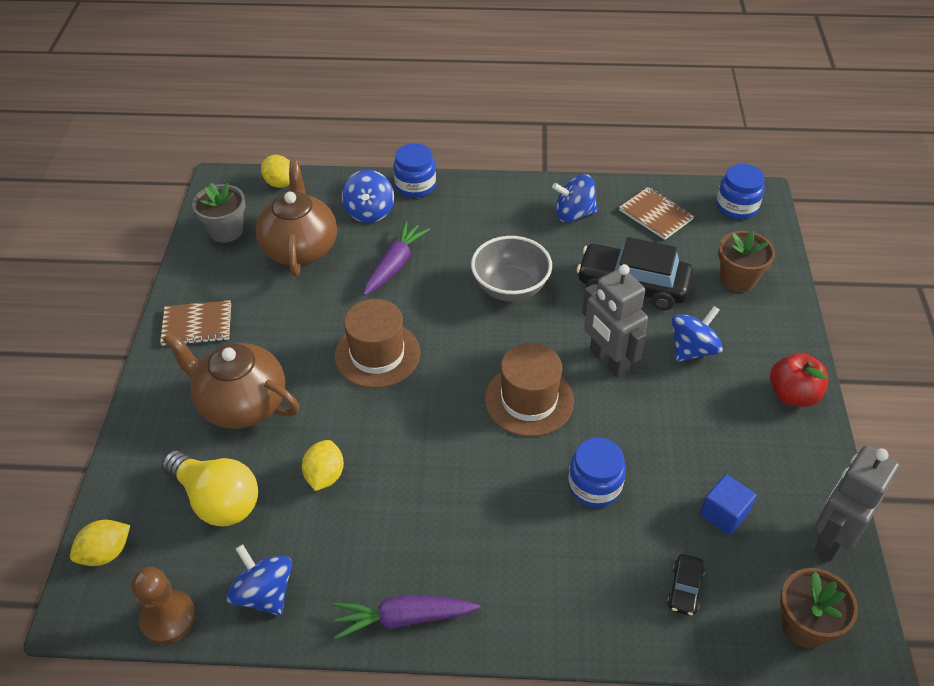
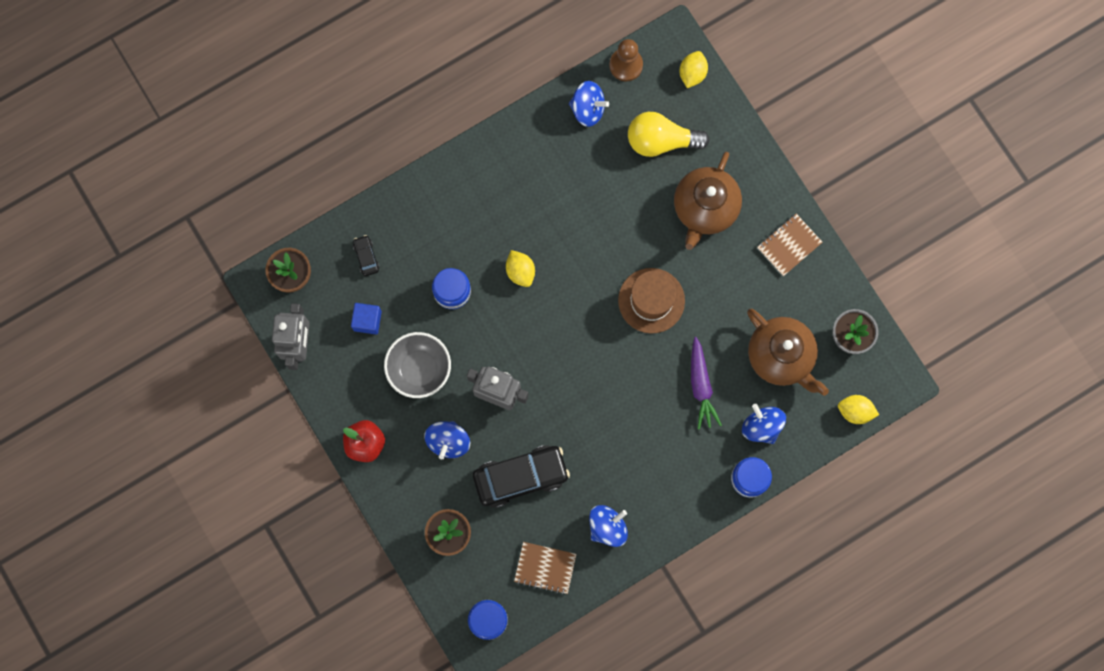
camera: 145 degrees right, 30 degrees up
brown teapot [163,332,299,429] -> brown teapot turned 120 degrees clockwise [674,152,742,250]
yellow lemon [302,440,344,491] -> yellow lemon moved to [506,250,535,287]
purple carrot [333,595,480,639] -> none
grey bowl [471,236,552,301] -> grey bowl moved to [384,332,451,398]
brown hat [485,343,574,437] -> none

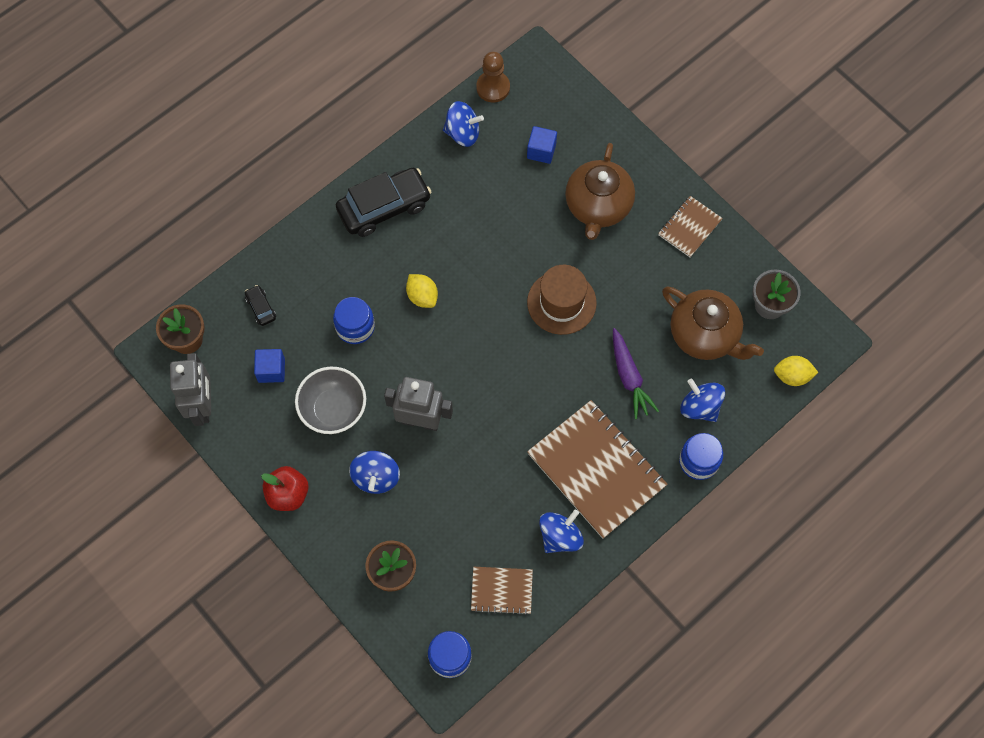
camera: 10 degrees left, 10 degrees down
black car [473,445,570,508] -> black car moved to [336,168,431,237]
yellow light bulb [628,112,710,157] -> blue cube [527,126,557,164]
yellow lemon [679,51,708,88] -> none
none -> brown notebook [527,400,668,539]

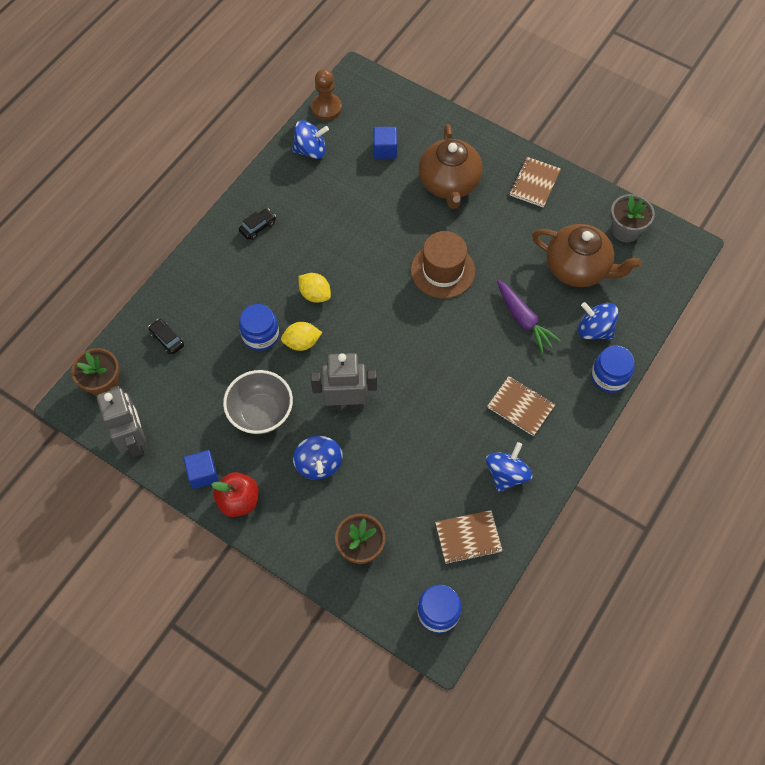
camera: 15 degrees left, 5 degrees down
blue cube [254,349,285,383] -> blue cube moved to [183,450,219,489]
black car [336,168,431,237] -> black car [239,208,276,240], size x0.44
brown notebook [527,400,668,539] -> brown notebook [487,376,555,436], size x0.50
yellow lemon [774,356,818,386] -> yellow lemon moved to [281,322,322,351]

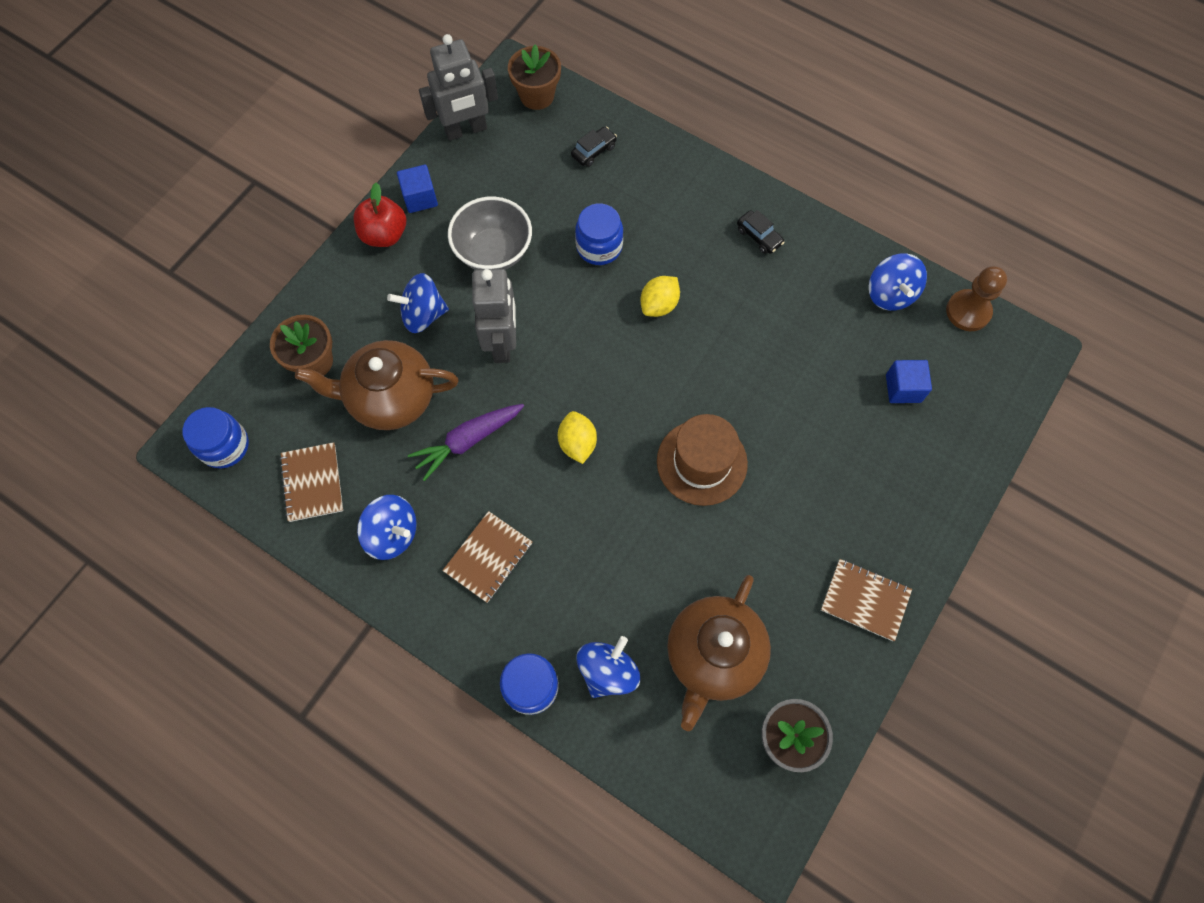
camera: 90 degrees right, 5 degrees up
yellow lemon [281,322,322,351] -> yellow lemon moved to [558,411,597,464]
brown teapot [419,124,482,209] -> brown teapot moved to [295,340,459,430]
purple carrot [497,280,561,353] -> purple carrot moved to [408,404,524,481]

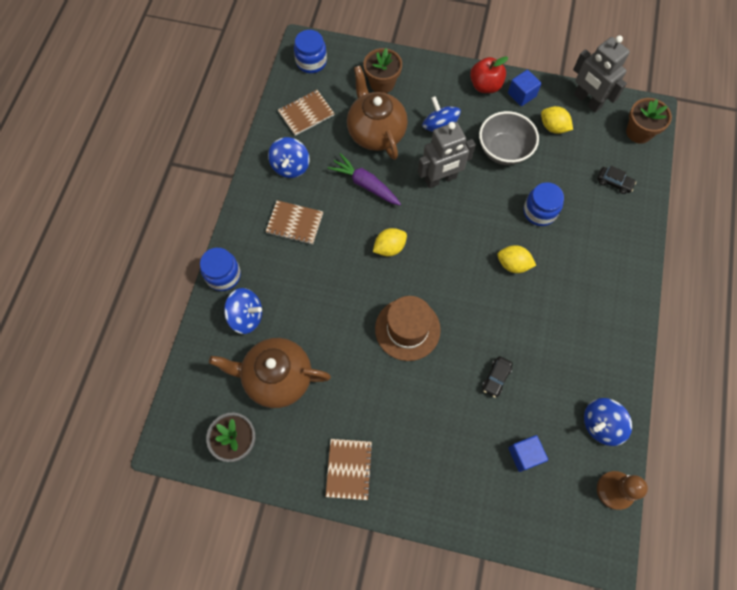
camera: 70 degrees right, 0 degrees up
black car [737,210,785,254] -> black car moved to [482,356,513,398]
none -> yellow lemon [541,106,573,134]

